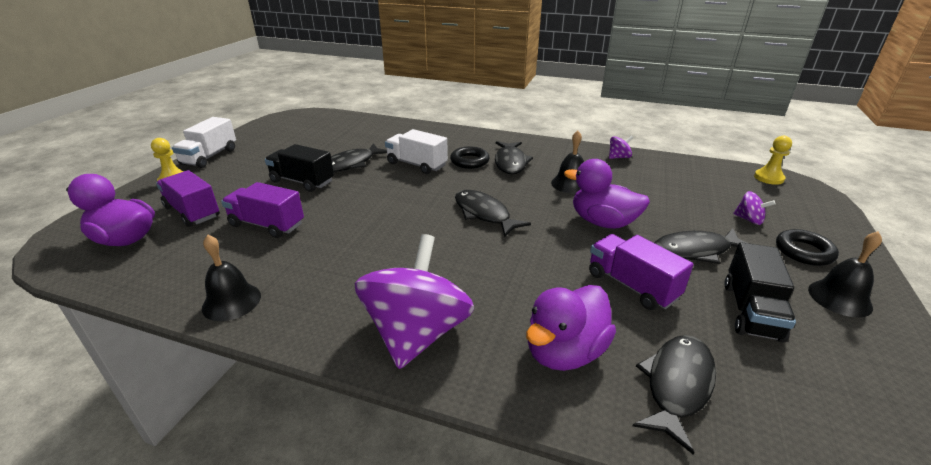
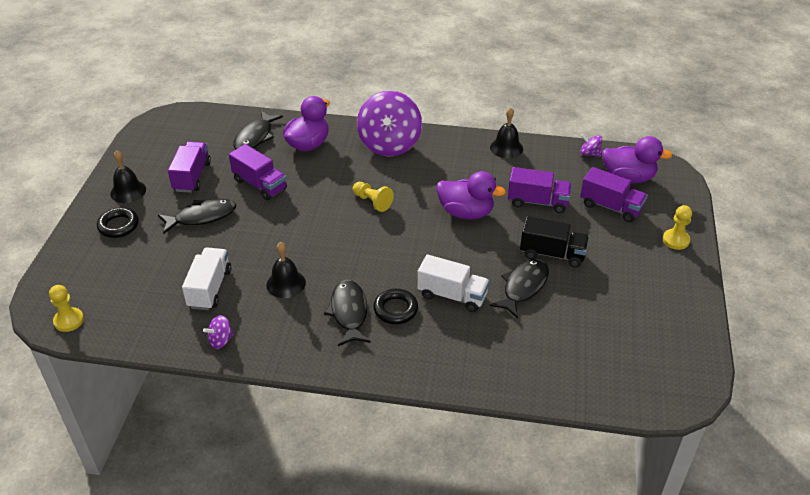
camera: 170 degrees right, 10 degrees up
white truck [172,117,236,168] -> white truck moved to [182,247,231,310]
black fish [455,190,531,237] -> none
purple duck [564,159,650,229] -> purple duck moved to [437,171,506,219]
black truck [724,242,796,343] -> purple truck [168,142,211,193]
purple spinning top [733,191,776,225] -> purple spinning top moved to [580,134,602,157]
none -> yellow pawn [353,182,394,212]

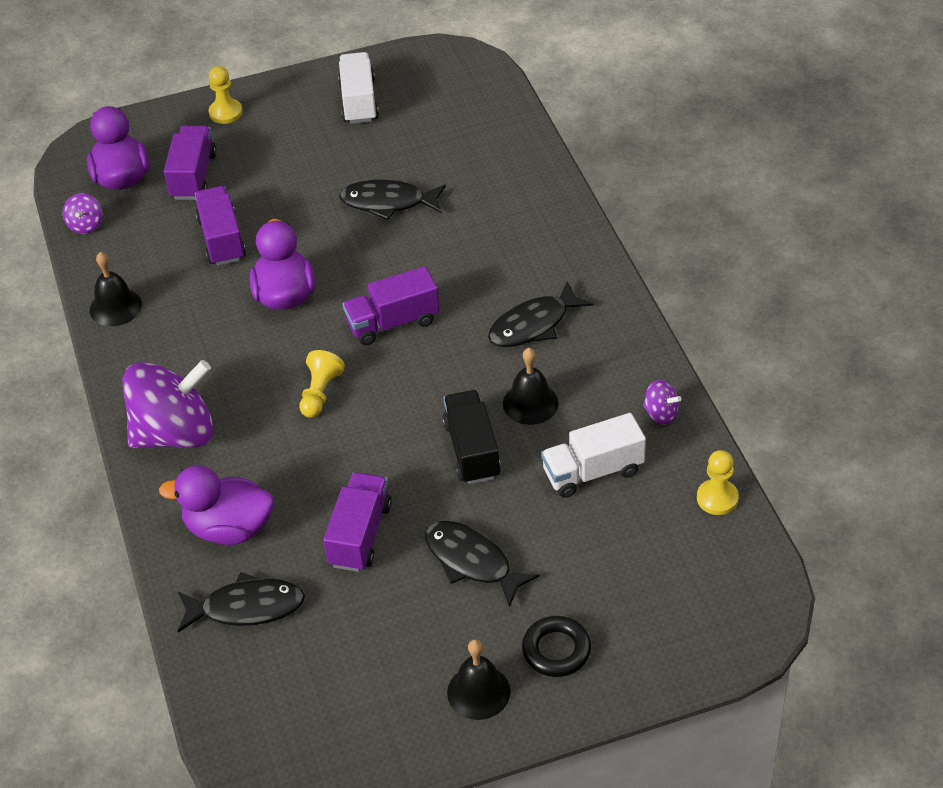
camera: 115 degrees left, 5 degrees up
yellow pawn [49,285,84,332] -> yellow pawn moved to [697,450,739,515]
purple truck [168,142,211,193] -> purple truck moved to [343,266,440,345]
black ring [373,289,418,324] -> none
white truck [417,254,490,312] -> white truck moved to [338,52,379,124]
black truck [520,216,589,268] -> black truck moved to [442,390,501,484]

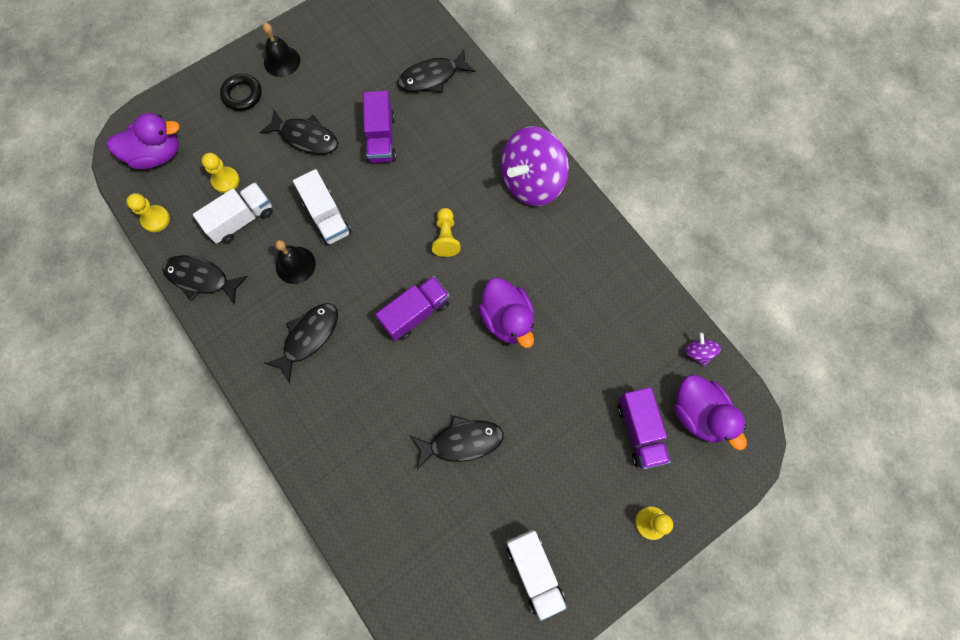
camera: 160 degrees right, 25 degrees up
black bell [90,252,142,326] -> none
purple duck [159,465,274,545] -> purple duck moved to [107,113,180,169]
purple truck [195,186,246,266] -> none
black truck [442,390,501,484] -> white truck [293,169,352,245]
purple spinning top [643,380,681,424] -> black fish [162,255,248,305]
none -> yellow pawn [202,153,239,193]

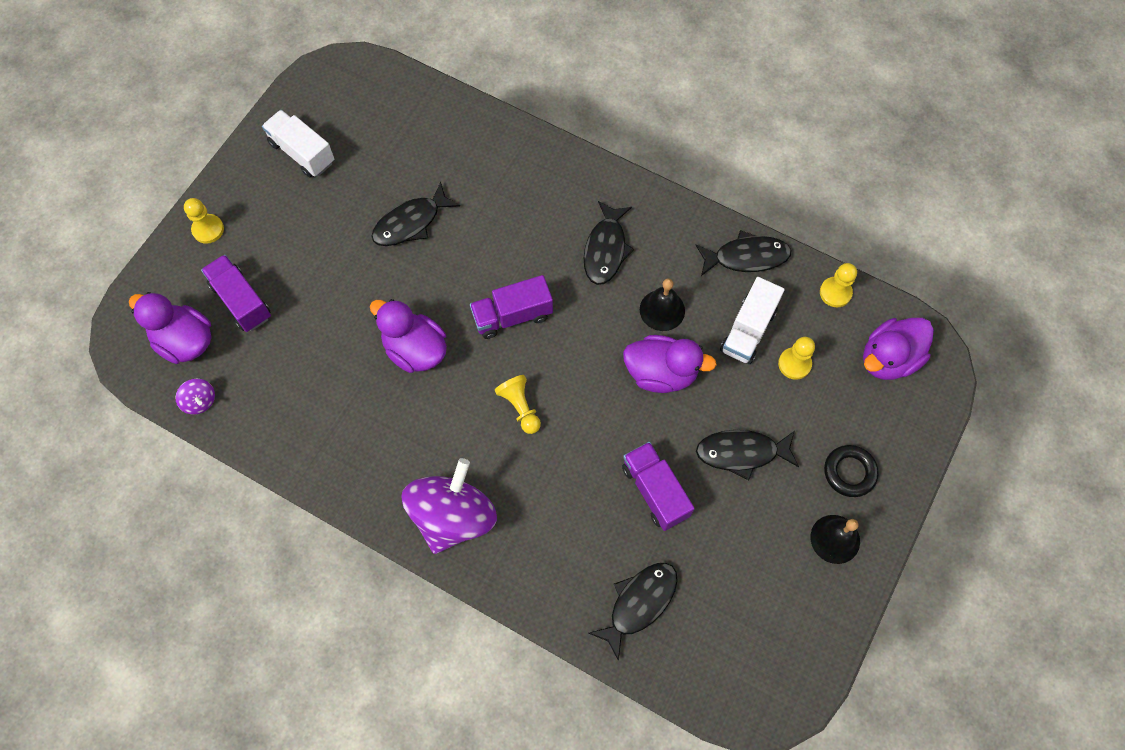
camera: 155 degrees right, 5 degrees down
white truck [293,169,352,245] -> purple duck [623,335,717,393]
purple truck [375,276,450,341] -> purple truck turned 45 degrees clockwise [470,275,553,339]

